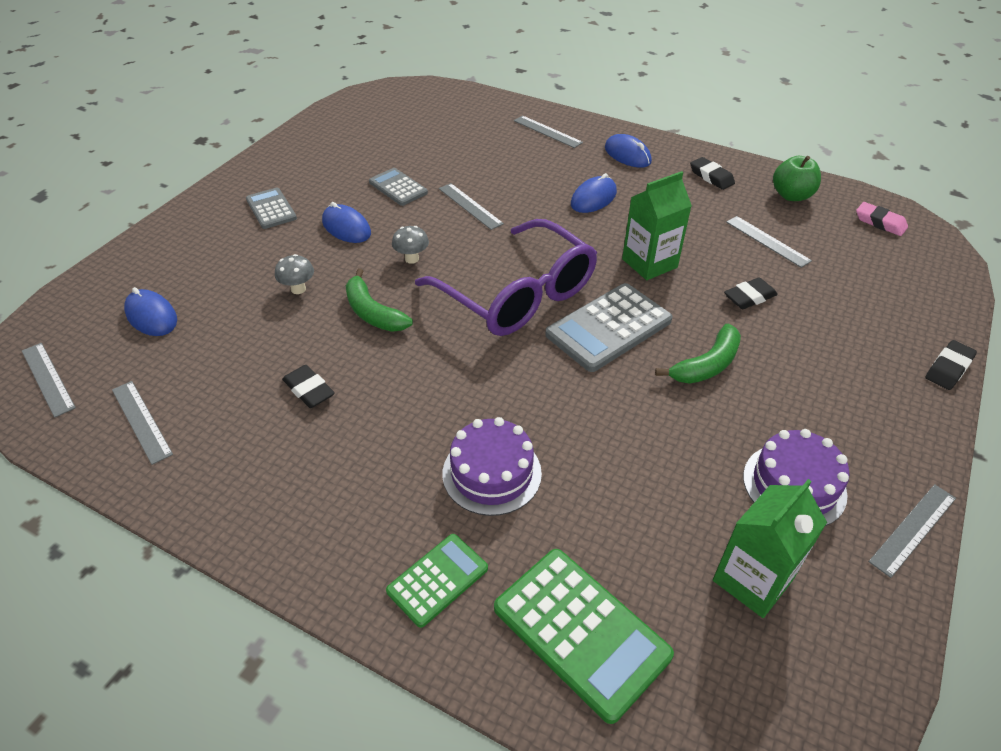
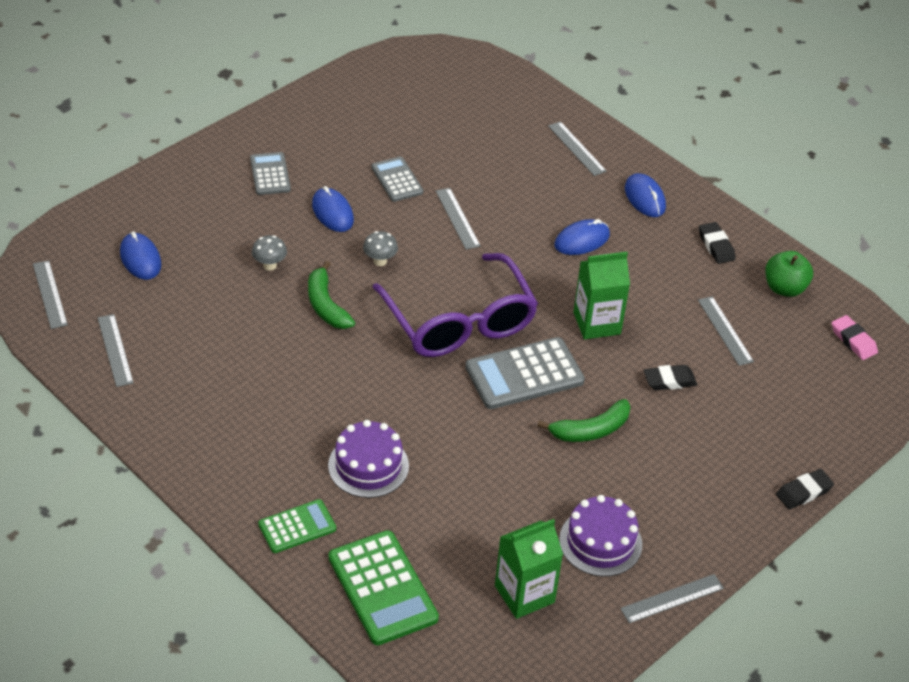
camera: 15 degrees right, 0 degrees up
black eraser [282,365,335,408] -> none

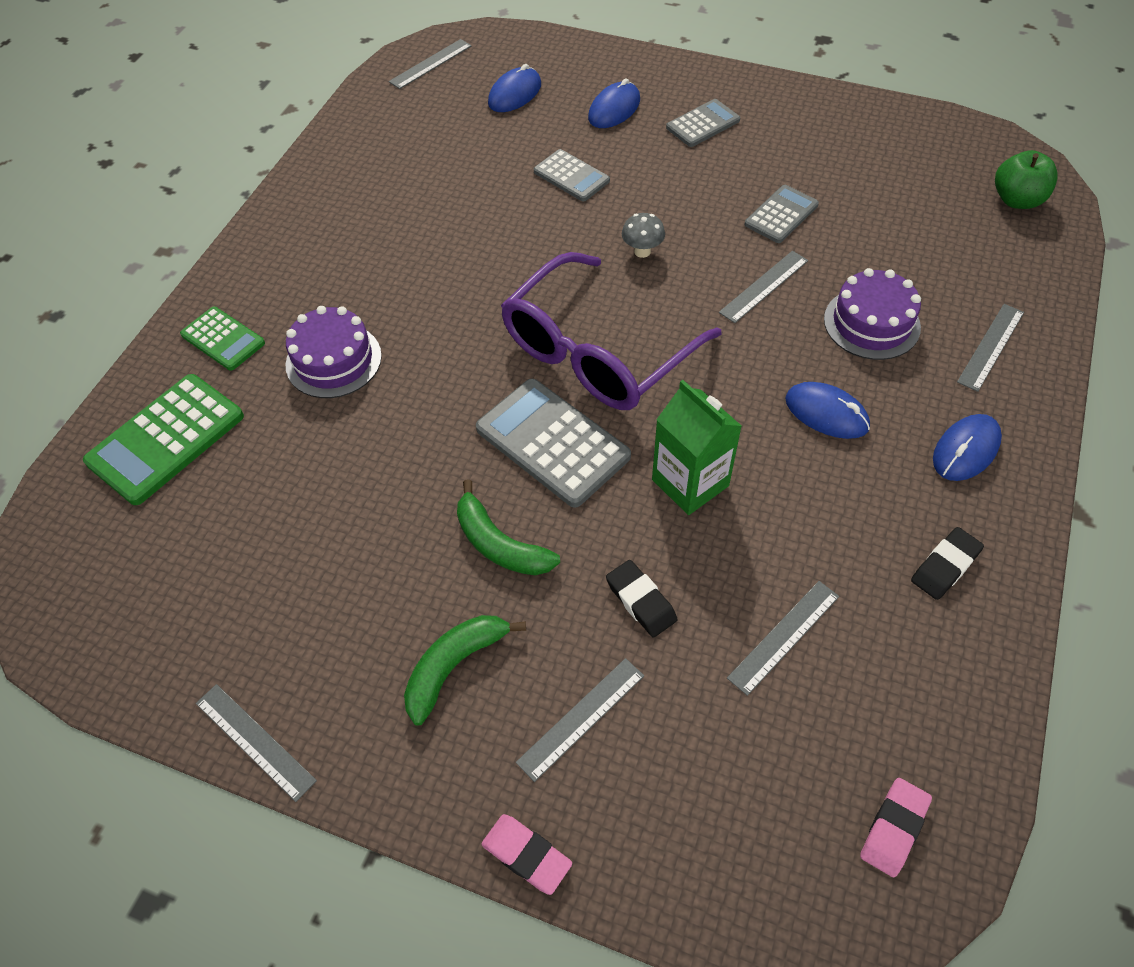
camera: 70 degrees right, 10 degrees up
grey ruler [98,314,134,387] -> grey ruler moved to [516,658,644,782]
grey mushroom [252,235,287,271] -> grey calculator [534,149,610,202]
green banana [308,261,355,329] -> green banana moved to [404,615,526,726]
blue mouse [312,186,354,232] -> blue mouse moved to [588,78,640,128]
green carton [495,519,563,619] -> none
purple cake [559,495,642,577] -> purple cake moved to [824,268,921,360]
green apple [765,251,813,297] -> green apple moved to [995,150,1058,209]
black eraser [776,469,834,510] -> pink eraser [481,814,572,895]

